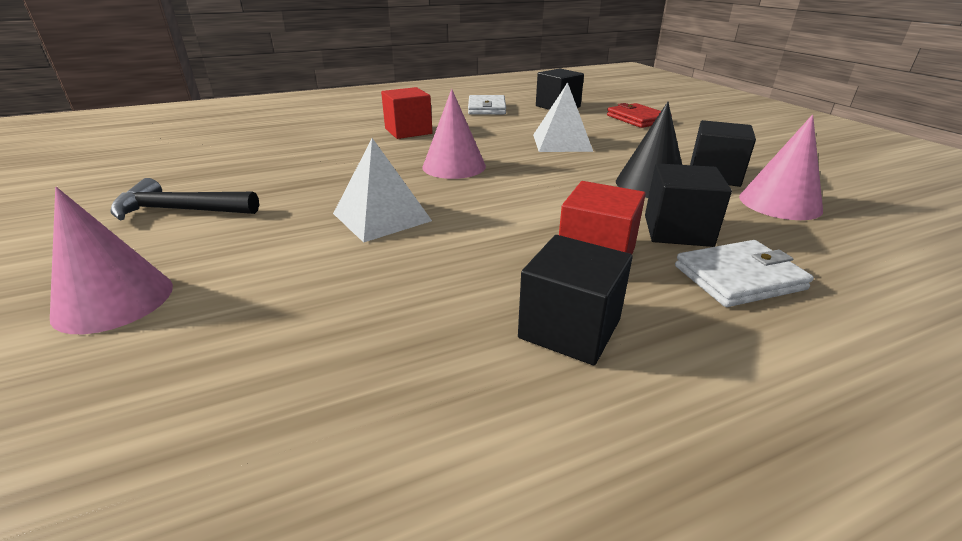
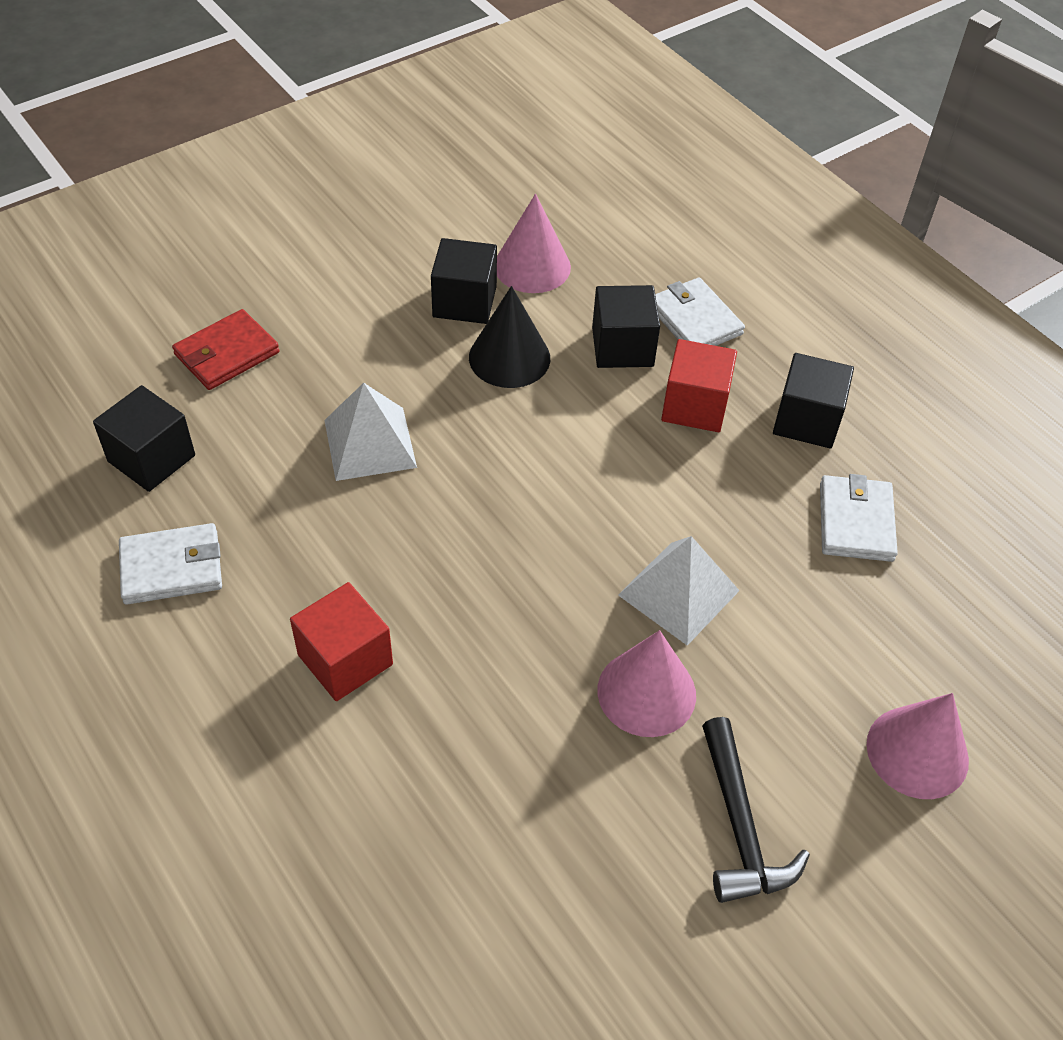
camera: 105 degrees left, 20 degrees up
pink cone [422,89,486,179] -> pink cone moved to [597,630,696,737]
none -> white wallet [820,474,898,562]

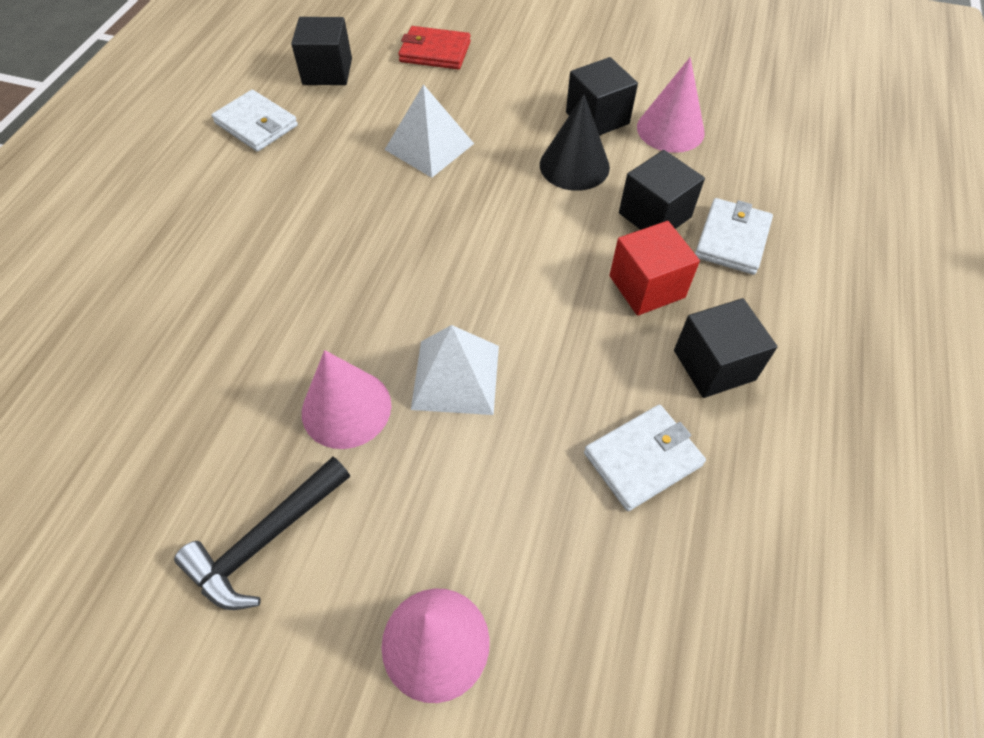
camera: 55 degrees right, 5 degrees up
red cube [290,582,393,701] -> none

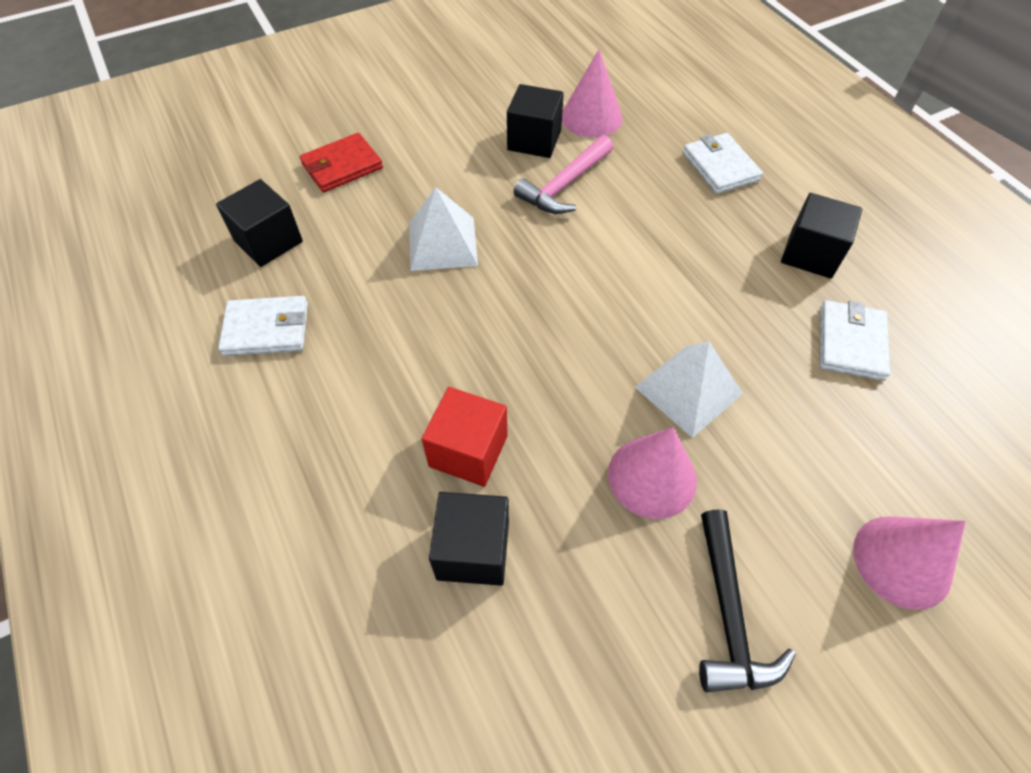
camera: 45 degrees left, 0 degrees up
black cone [540,94,610,191] -> pink hammer [513,135,613,214]
red cube [609,221,700,316] -> red cube moved to [422,387,508,487]
black cube [619,150,705,230] -> black cube moved to [429,492,509,586]

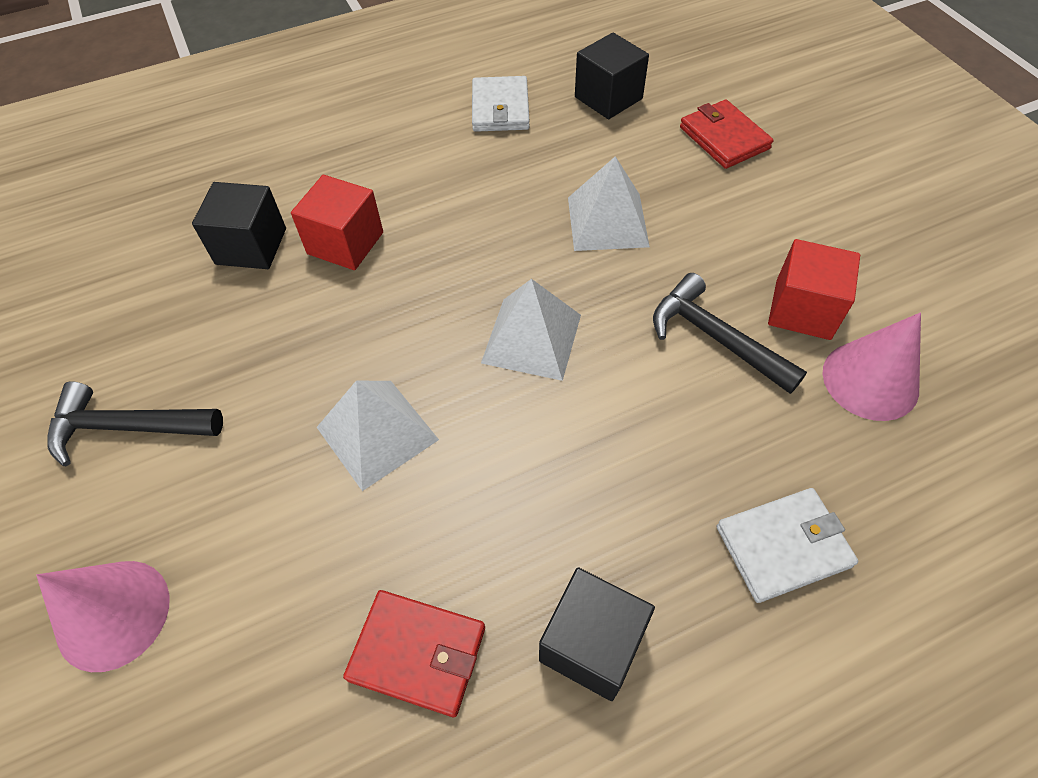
camera: 95 degrees right, 0 degrees up
black cube [507,84,564,158] -> red cube [768,239,860,340]
pink hammer [513,135,613,214] -> black hammer [653,273,807,394]
pink cone [608,427,697,519] -> none
white wallet [819,300,890,381] -> red wallet [343,590,485,717]
none -> white pyramid [481,279,581,381]

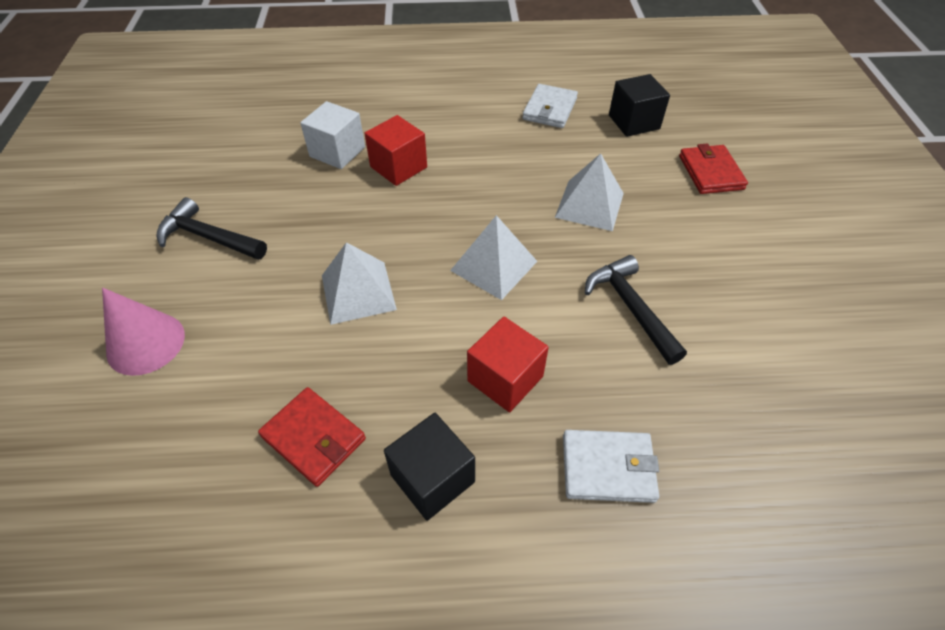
camera: 20 degrees right, 5 degrees down
black cube [192,182,286,269] -> white cube [300,101,365,169]
red cube [768,239,860,340] -> red cube moved to [467,317,549,412]
pink cone [823,312,921,421] -> none

